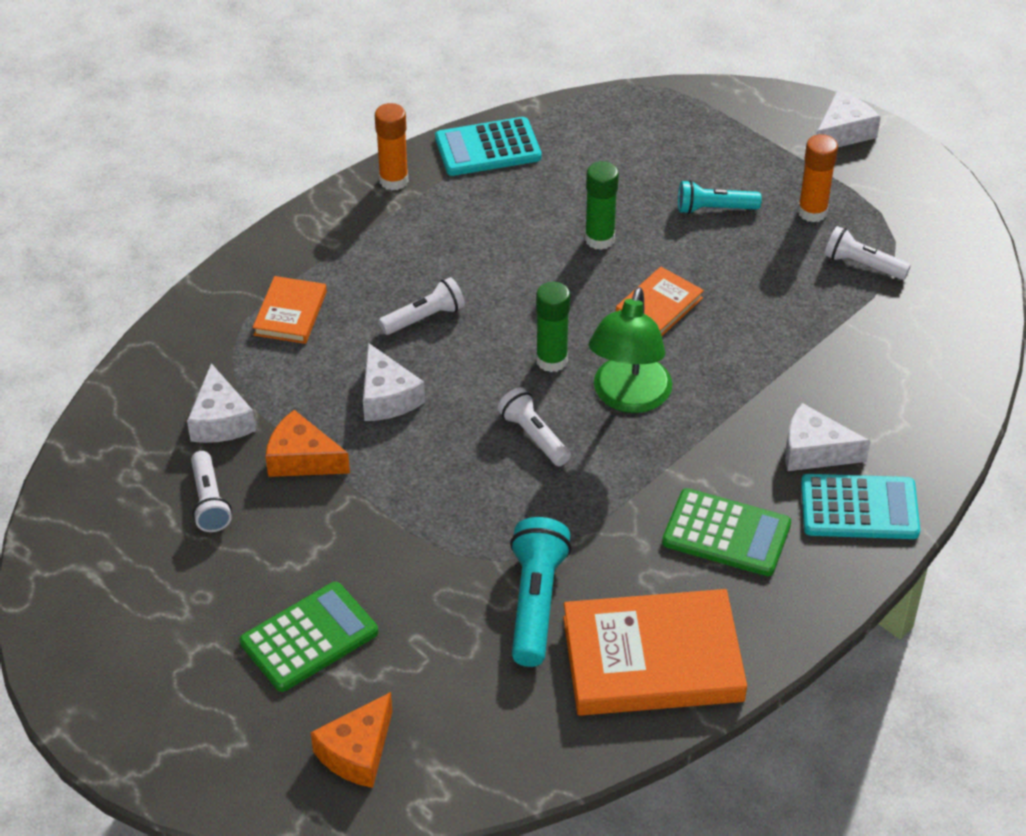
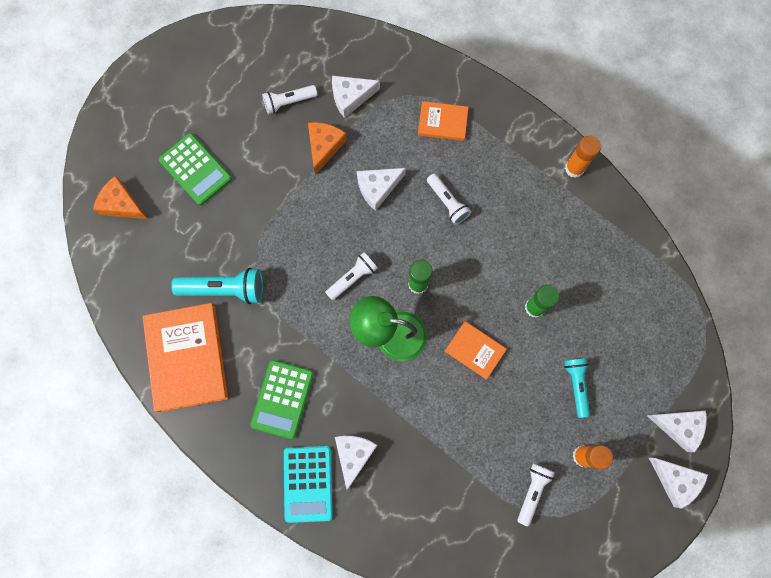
camera: 85 degrees right, 30 degrees up
turquoise calculator [435,117,542,176] -> none
none -> white cheese [647,411,707,452]

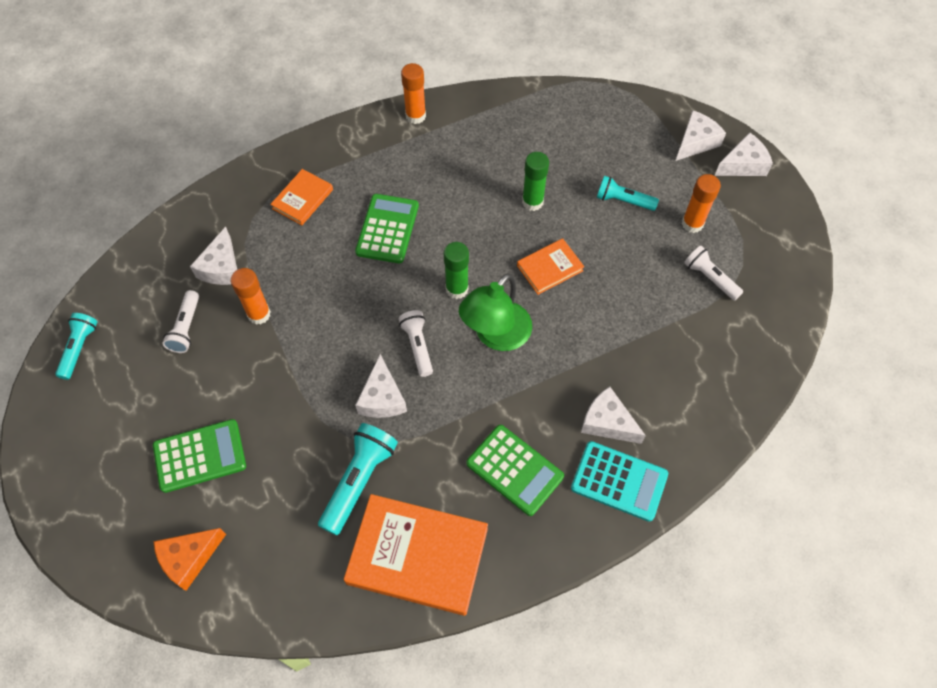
camera: 65 degrees left, 15 degrees down
orange cheese [308,122,347,175] -> orange glue stick [231,268,271,325]
white cheese [357,168,406,211] -> white cheese moved to [355,354,407,418]
white flashlight [427,173,471,225] -> green calculator [355,194,419,263]
none -> turquoise flashlight [55,313,97,380]

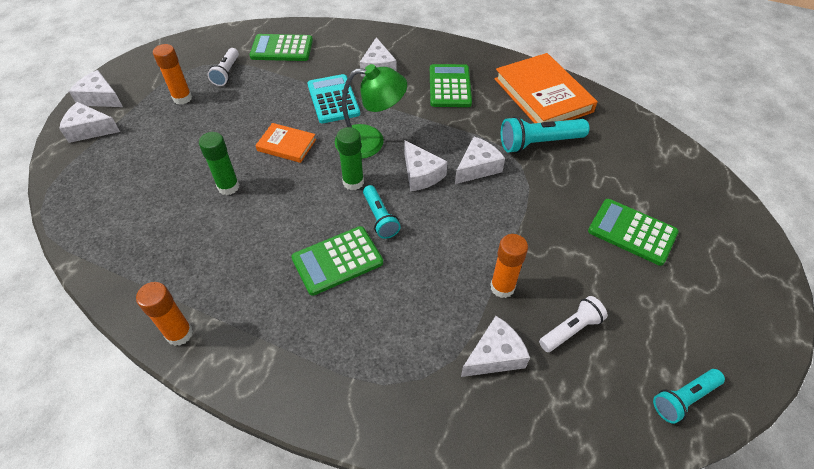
camera: 130 degrees left, 10 degrees down
orange cheese [153,528,226,591] -> none
orange book [270,169,333,225] -> none
white flashlight [399,310,433,377] -> white cheese [404,140,448,191]
turquoise calculator [571,441,668,522] -> turquoise calculator moved to [307,74,360,123]
turquoise flashlight [597,176,659,211] -> turquoise flashlight moved to [363,185,401,239]
none -> green calculator [249,34,313,61]

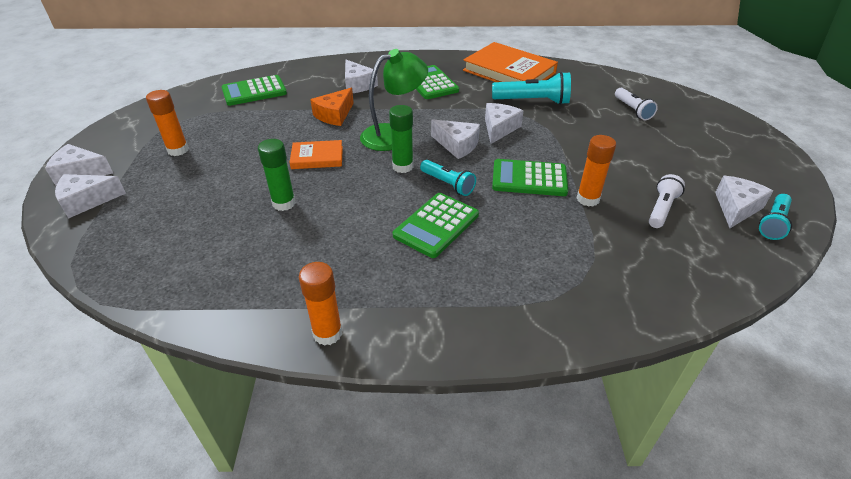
camera: 25 degrees left, 10 degrees down
white flashlight [207,48,239,86] -> white flashlight moved to [615,88,658,120]
turquoise calculator [307,74,360,123] -> orange cheese [310,88,354,126]
white cheese [461,316,530,377] -> white cheese moved to [715,176,773,228]
turquoise flashlight [501,116,589,153] -> turquoise flashlight turned 135 degrees counterclockwise [492,72,571,105]
green calculator [588,199,679,266] -> green calculator moved to [492,159,568,196]

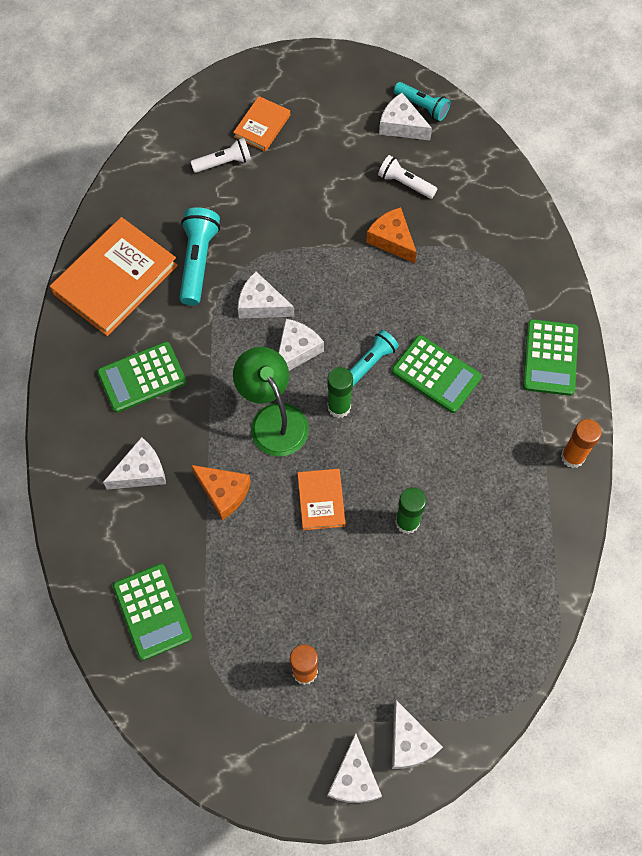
camera: 90 degrees left, 25 degrees up
green calculator [492,159,568,196] -> green calculator moved to [523,319,578,396]
orange glue stick [577,135,616,207] -> orange cheese [366,207,417,263]
none -> orange book [233,96,290,152]

